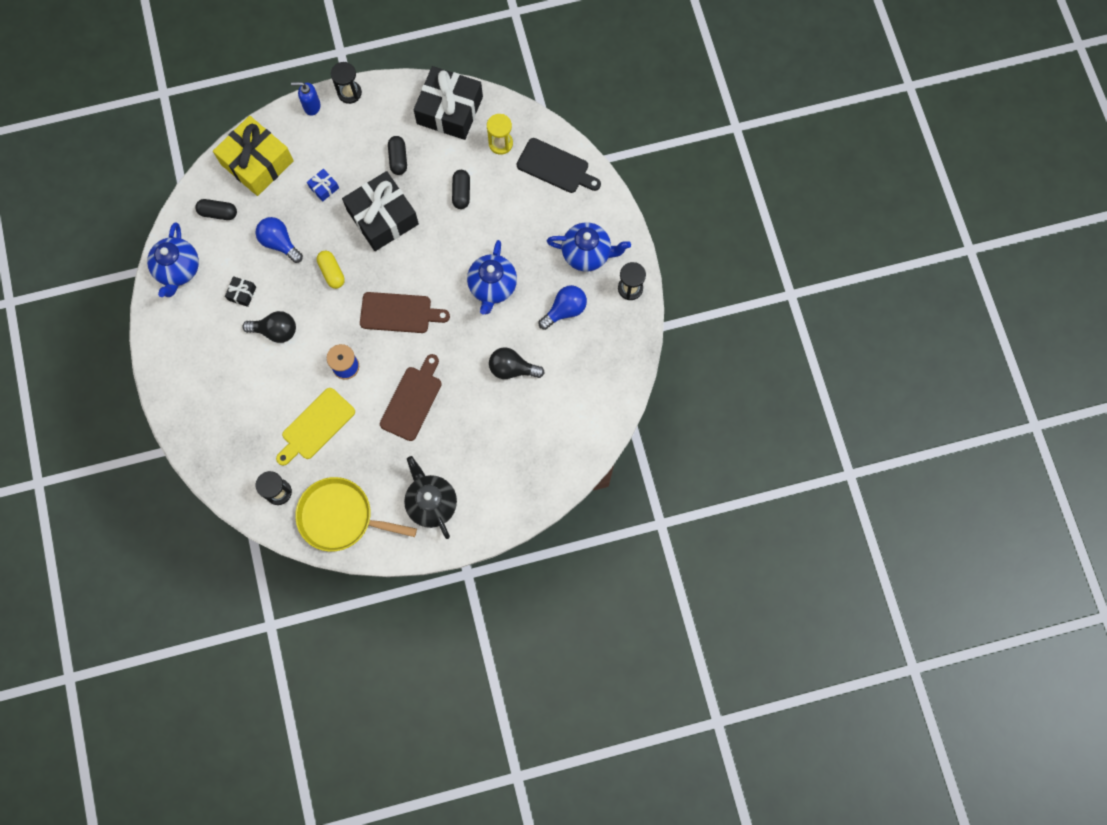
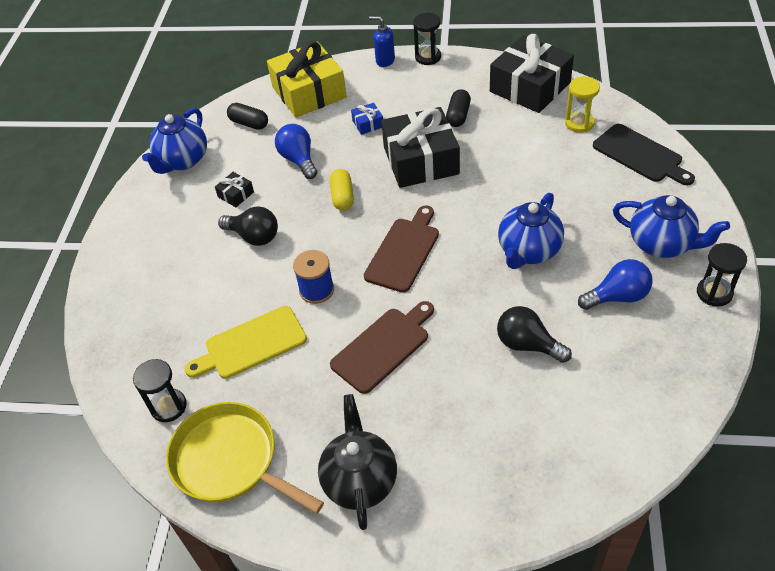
camera: 25 degrees right, 25 degrees down
brown cutting board [360,292,450,333] -> brown cutting board turned 90 degrees counterclockwise [364,205,439,293]
black capsule [452,170,470,209] -> none

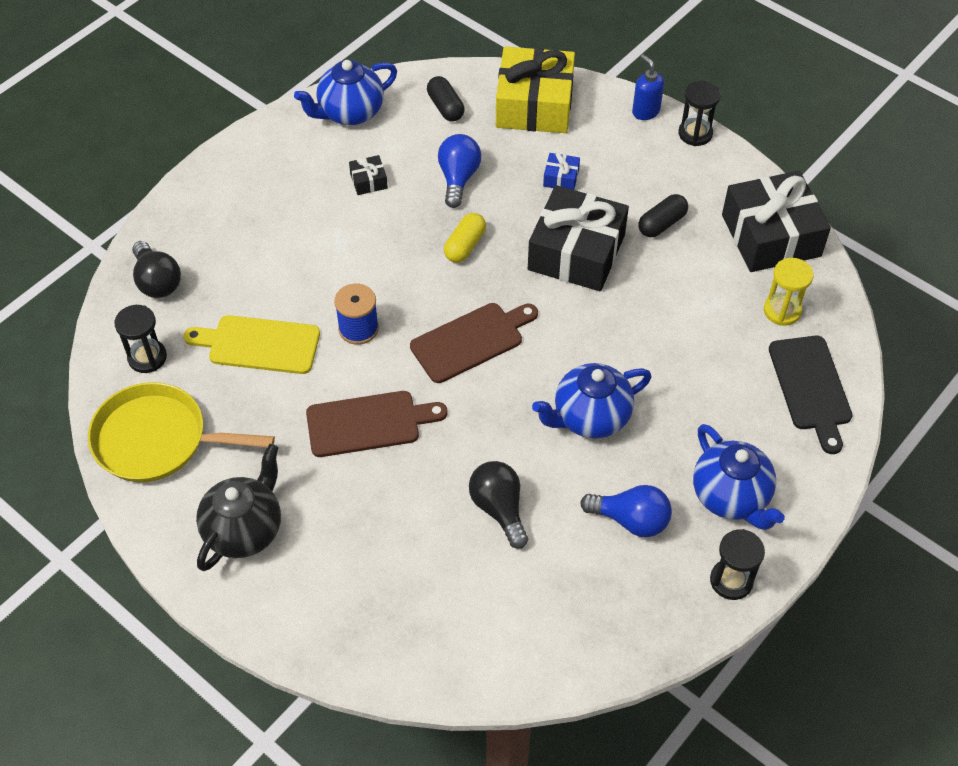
camera: 30 degrees right, 5 degrees up
yellow pan [166,402,324,514] -> yellow pan turned 60 degrees counterclockwise [88,382,275,482]
black light bulb [218,206,278,246] -> black light bulb moved to [132,241,181,298]

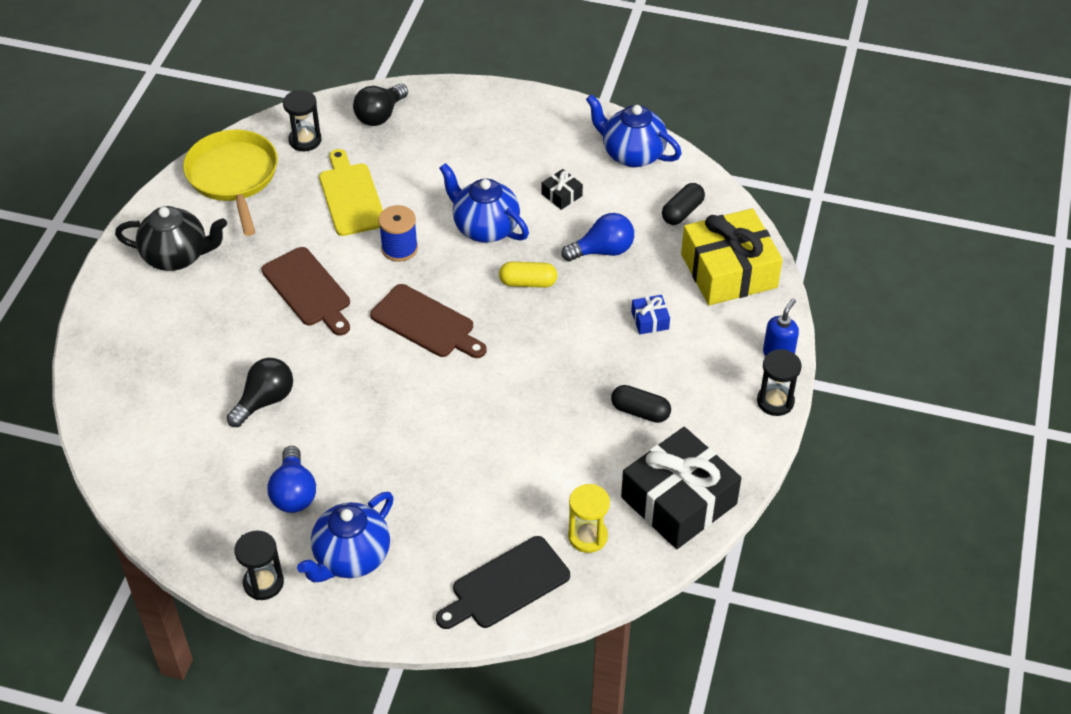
camera: 65 degrees right, 5 degrees down
black gift [528,185,629,291] -> none
blue teapot [532,363,652,439] -> blue teapot moved to [439,163,529,243]

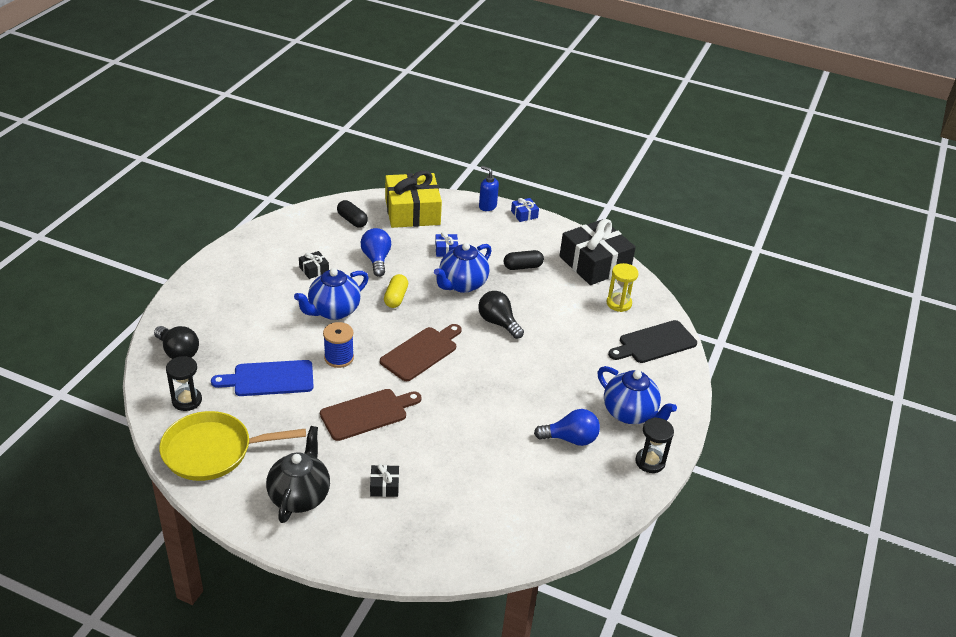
camera: 85 degrees left, 10 degrees down
black light bulb [227,358,293,427] -> black light bulb moved to [478,291,524,339]
yellow cutting board [319,149,383,236] -> blue cutting board [211,360,314,396]
black cutting board [436,536,570,629] -> black cutting board turned 90 degrees clockwise [608,320,697,363]
blue teapot [586,94,682,167] -> blue teapot moved to [434,243,492,293]
black capsule [611,385,671,423] -> black capsule turned 45 degrees clockwise [504,250,544,270]
black hourglass [757,349,801,416] -> blue gift [511,198,539,222]
none -> black gift [370,464,399,497]

